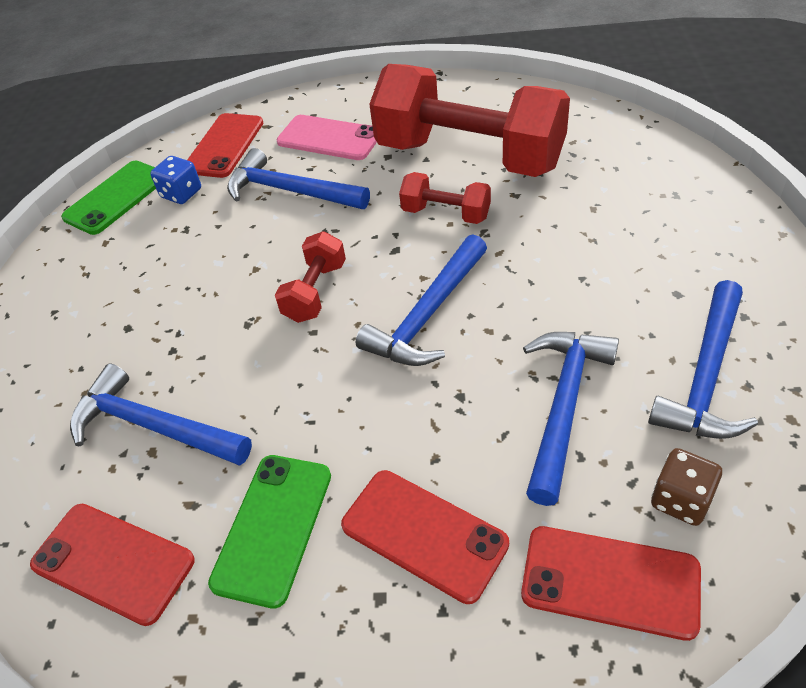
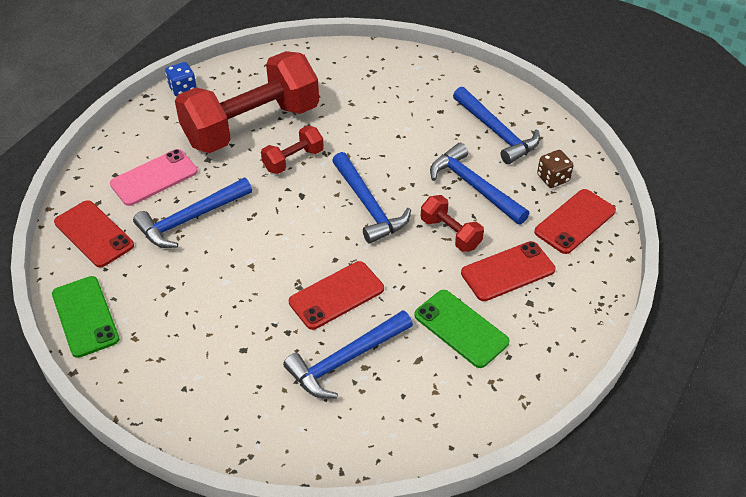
camera: 65 degrees left, 0 degrees up
red phone [30,504,195,626] -> red phone moved to [289,261,384,330]
blue dice [150,156,201,204] -> blue dice moved to [165,62,196,97]
red dumbbell [275,231,346,323] -> red dumbbell moved to [421,195,484,252]

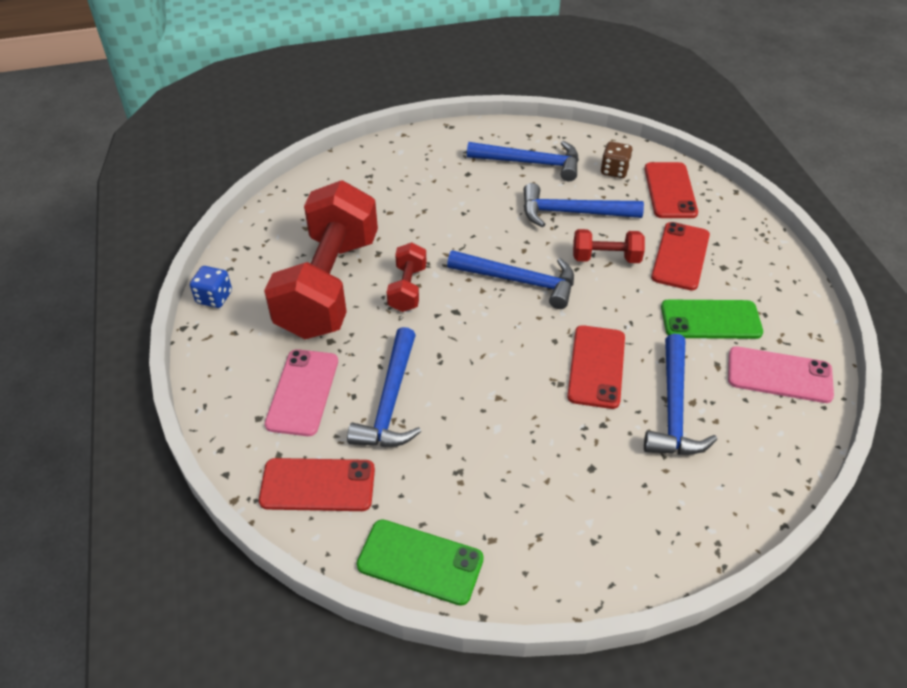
camera: 45 degrees left, 0 degrees up
none -> pink phone [728,346,834,403]

